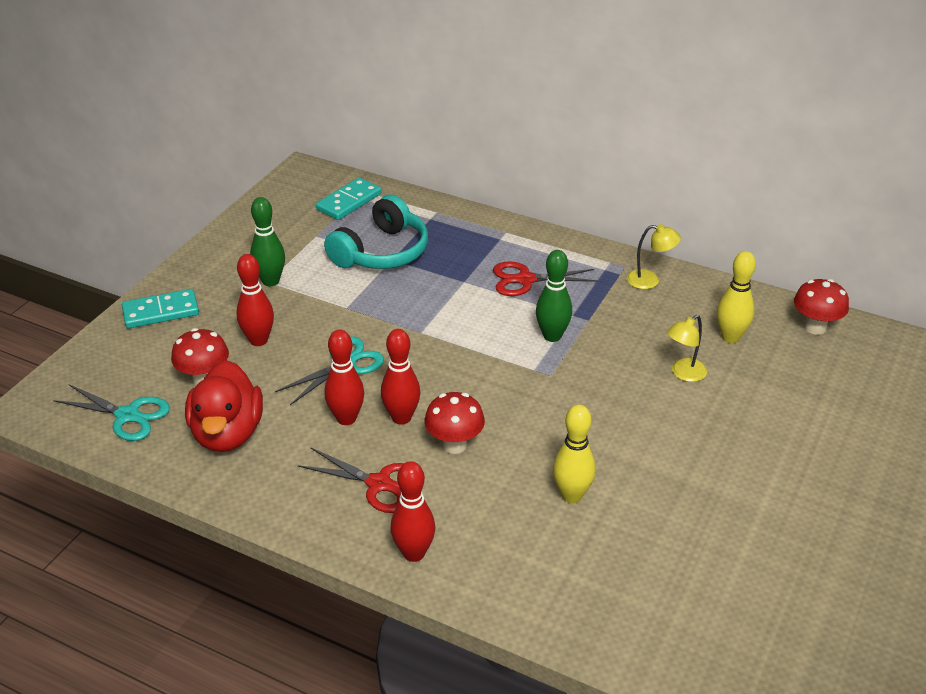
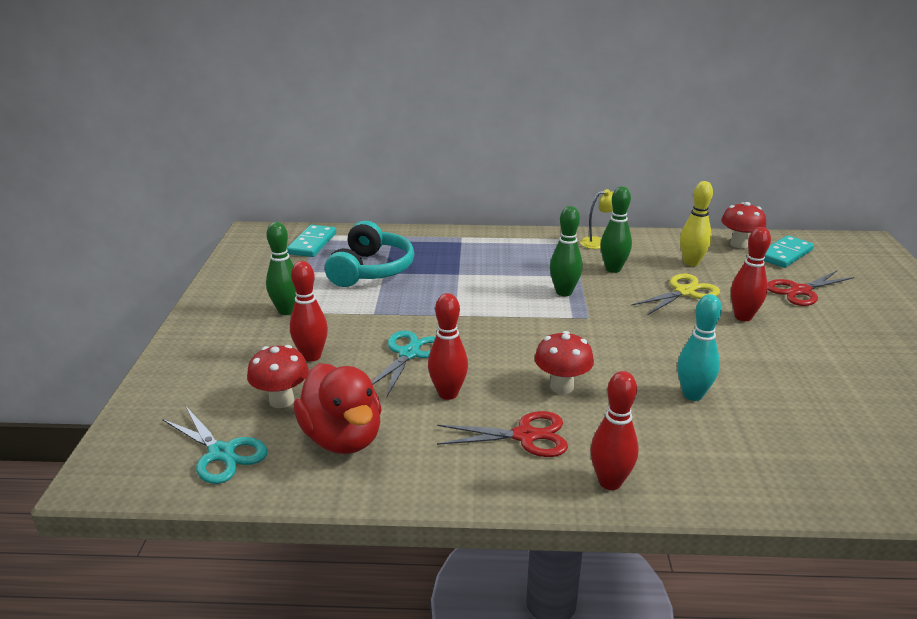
camera: 25 degrees left, 10 degrees down
turquoise scissors [53,384,170,441] -> turquoise scissors turned 45 degrees clockwise [162,407,267,484]
turquoise domino [122,289,199,328] -> turquoise domino moved to [764,235,814,268]
red bowling pin [381,329,420,425] -> red bowling pin moved to [731,227,771,321]
red scissors [493,261,598,296] -> red scissors moved to [767,271,854,306]
yellow bowling pin [553,405,596,503] -> turquoise bowling pin [677,294,722,401]
yellow lamp [667,315,707,382] -> yellow scissors [631,274,720,315]
none -> green bowling pin [600,186,632,273]

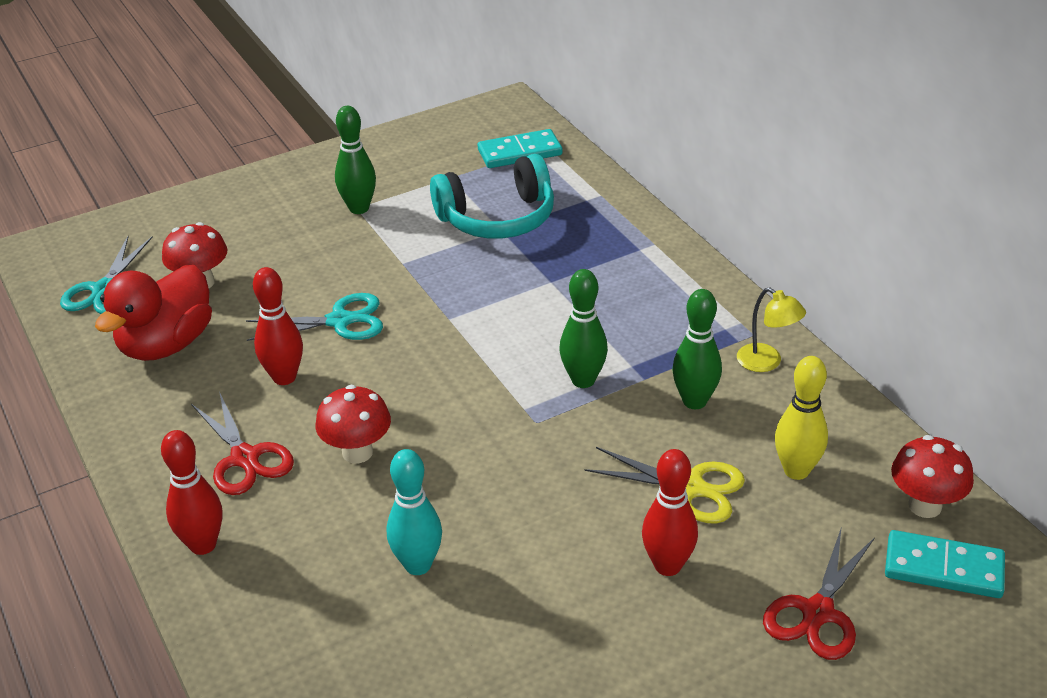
camera: 60 degrees right, 10 degrees up
red bowling pin [290,261,328,362] -> none
red scissors [767,271,854,306] -> red scissors turned 90 degrees counterclockwise [763,529,875,660]

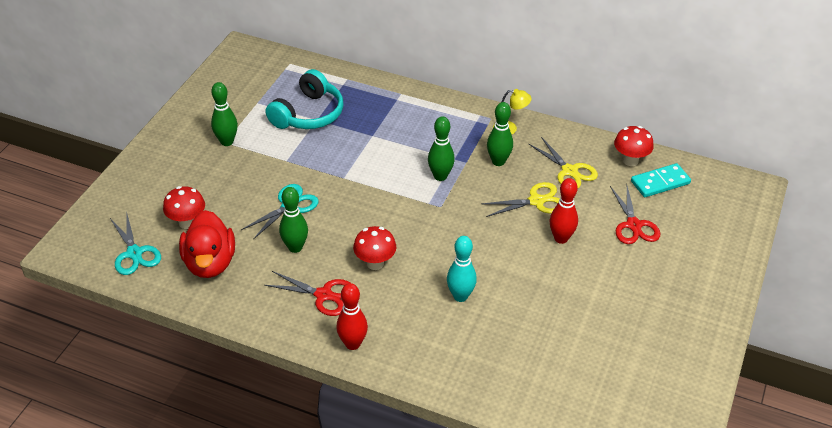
camera: 40 degrees left, 5 degrees up
red bowling pin [253,267,303,385] -> green bowling pin [279,187,308,253]
turquoise domino [478,129,562,168] -> none
yellow bowling pin [775,356,828,480] -> yellow scissors [529,137,598,188]

